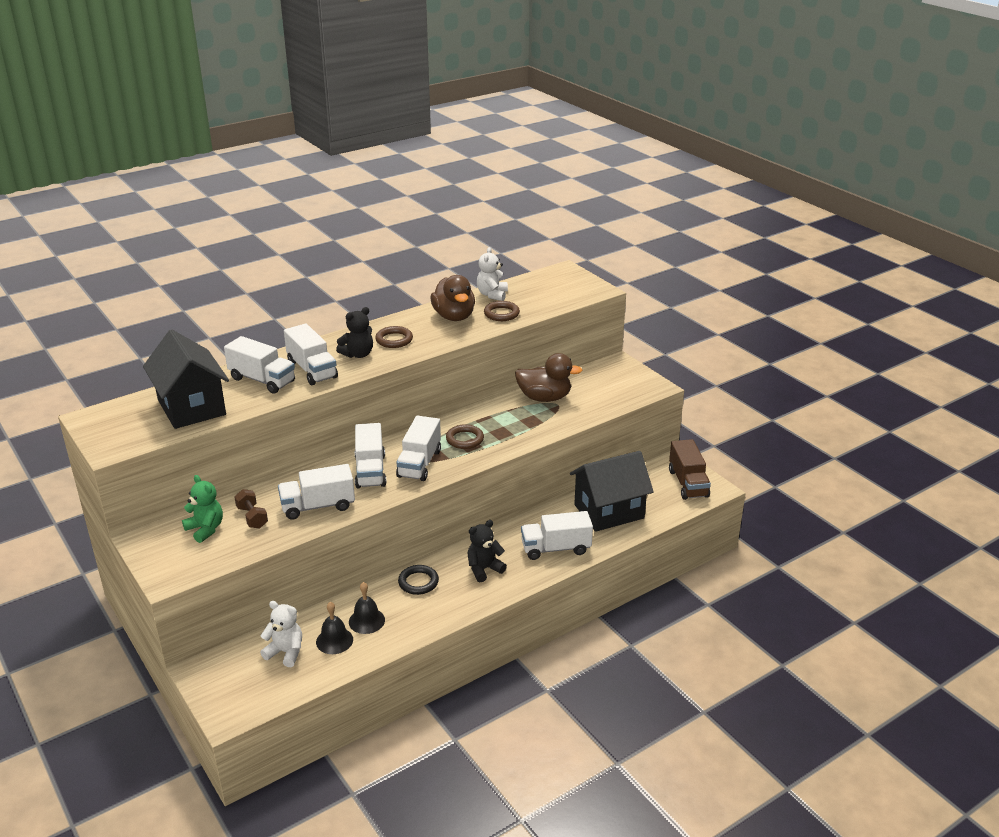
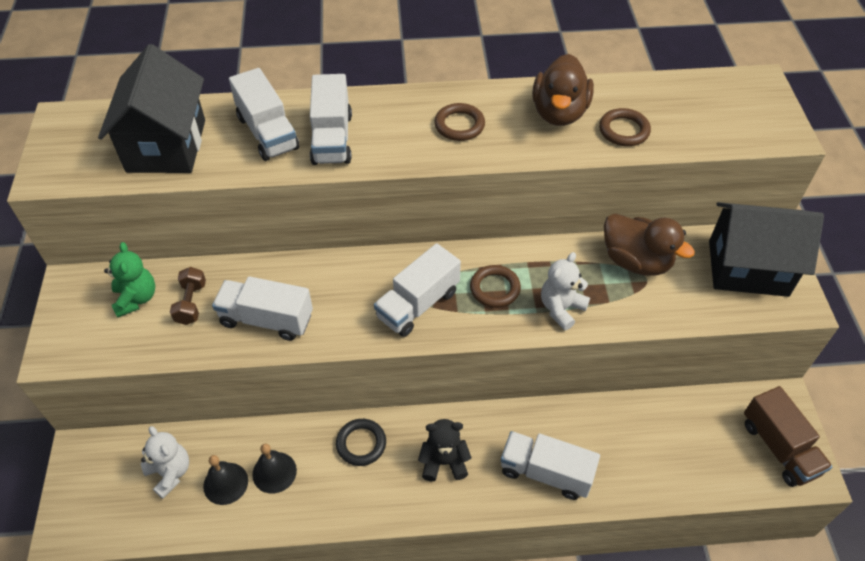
camera: 30 degrees right, 20 degrees up
black teddy bear [336,307,373,358] -> none
white truck [355,423,387,488] -> none
white teddy bear [477,247,508,301] -> white teddy bear moved to [541,252,590,330]
black house [570,451,654,532] -> black house moved to [709,202,824,297]
brown truck [669,439,711,500] -> brown truck turned 45 degrees counterclockwise [744,386,833,487]

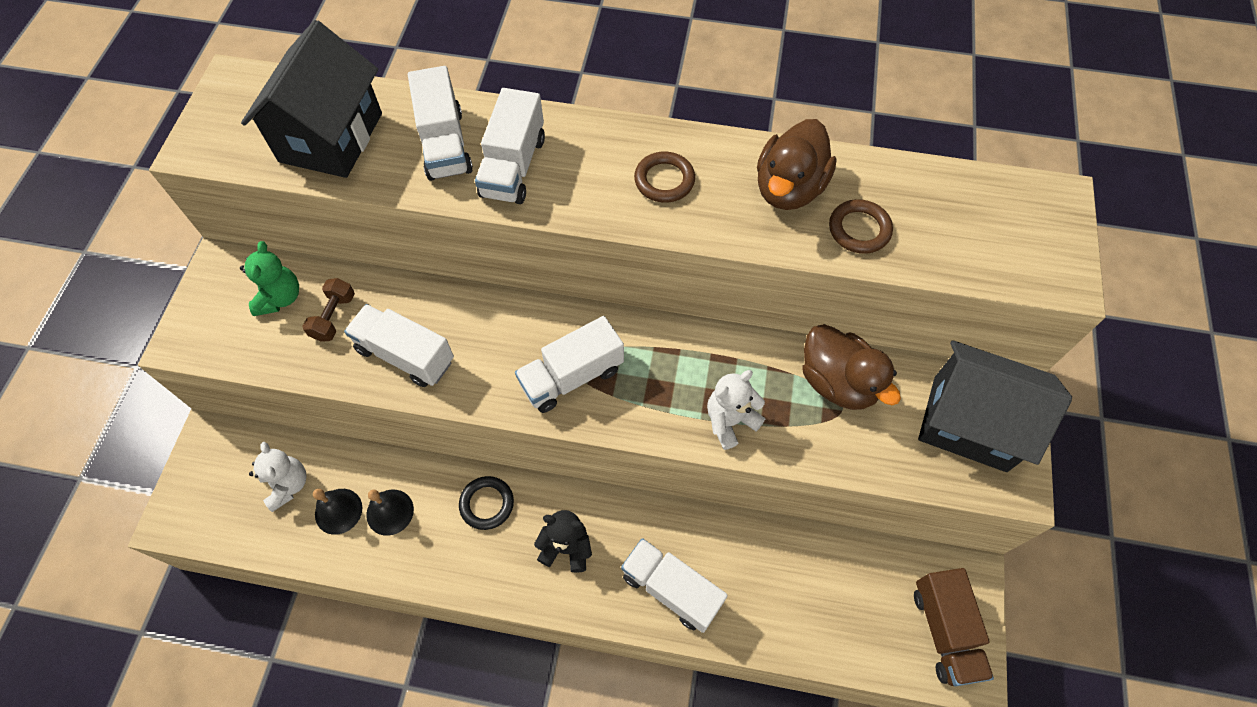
camera: 15 degrees right, 10 degrees up
brown ring [470,265,521,308] -> none

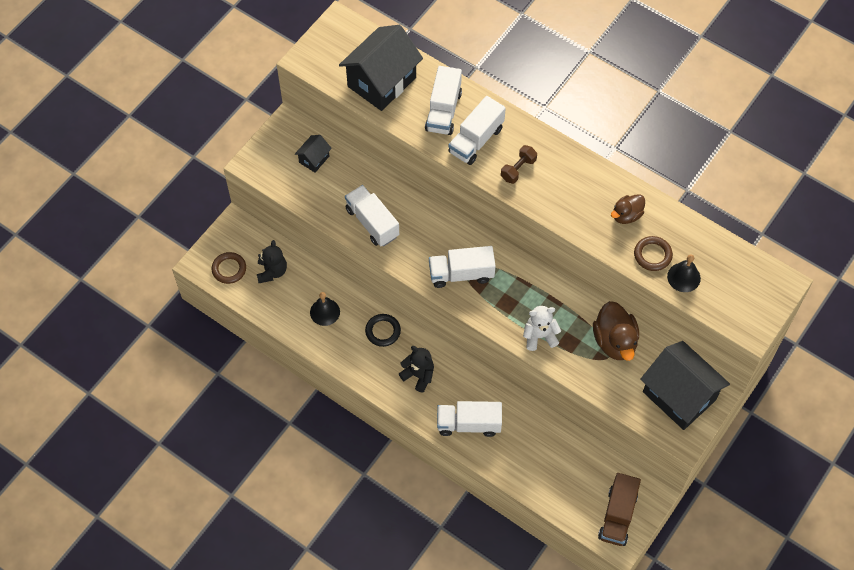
camera: 25 degrees right, 0 degrees up
green teddy bear [240,241,299,316] -> black house [295,135,332,173]
white teddy bear [249,442,307,512] -> black teddy bear [257,240,287,283]
brown dumbbell [302,278,355,342] -> brown dumbbell moved to [501,145,537,184]
black bell [313,489,362,535] -> black bell moved to [667,254,701,292]
white truck [621,538,728,633] -> white truck turned 60 degrees counterclockwise [437,401,502,437]
brown ring [634,152,695,203] -> brown ring moved to [212,252,246,284]
brown duck [757,119,837,210] -> brown duck [611,194,645,224], size x0.61

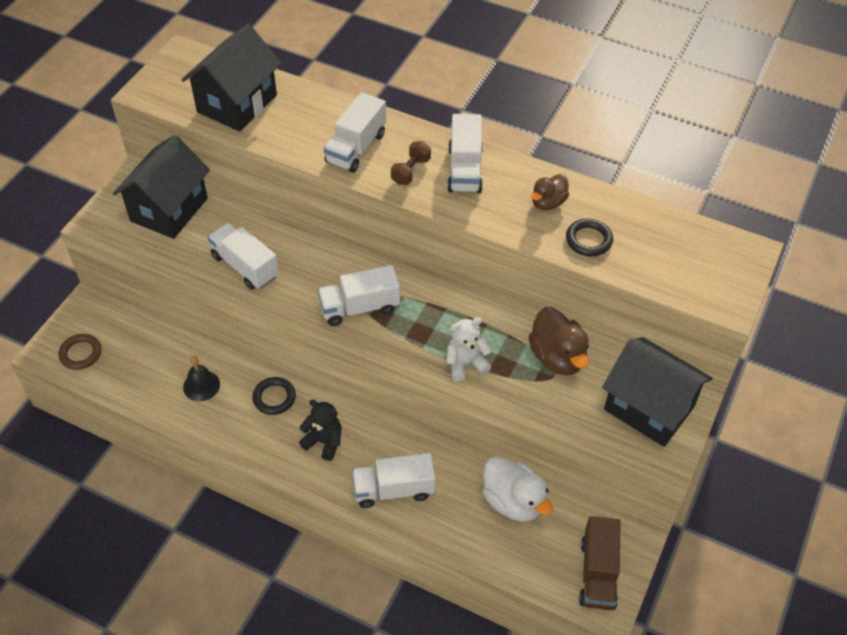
camera: 10 degrees left, 10 degrees down
black teddy bear [257,240,287,283] -> none
black house [295,135,332,173] -> black house [113,135,210,239], size x2.17
white truck [425,66,462,135] -> white truck moved to [447,114,483,193]
brown ring [634,236,673,271] -> black ring [566,219,613,256]
black bell [667,254,701,292] -> none
none -> white duck [483,456,553,522]

